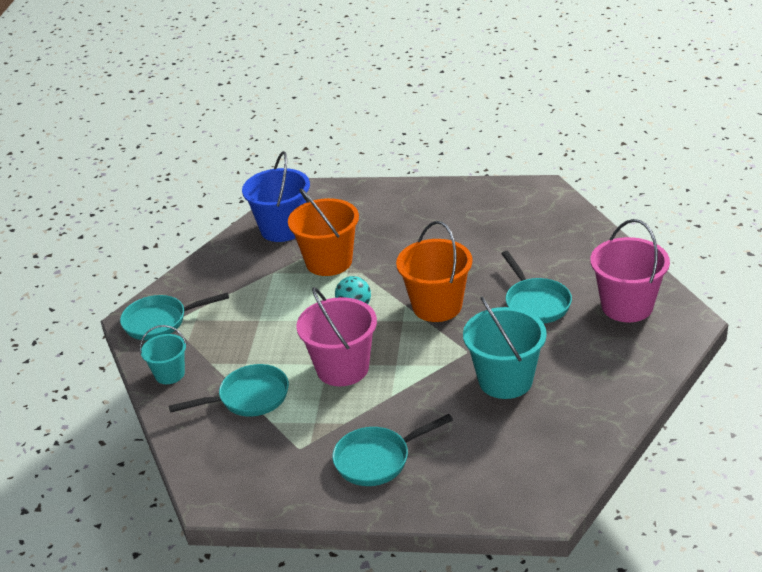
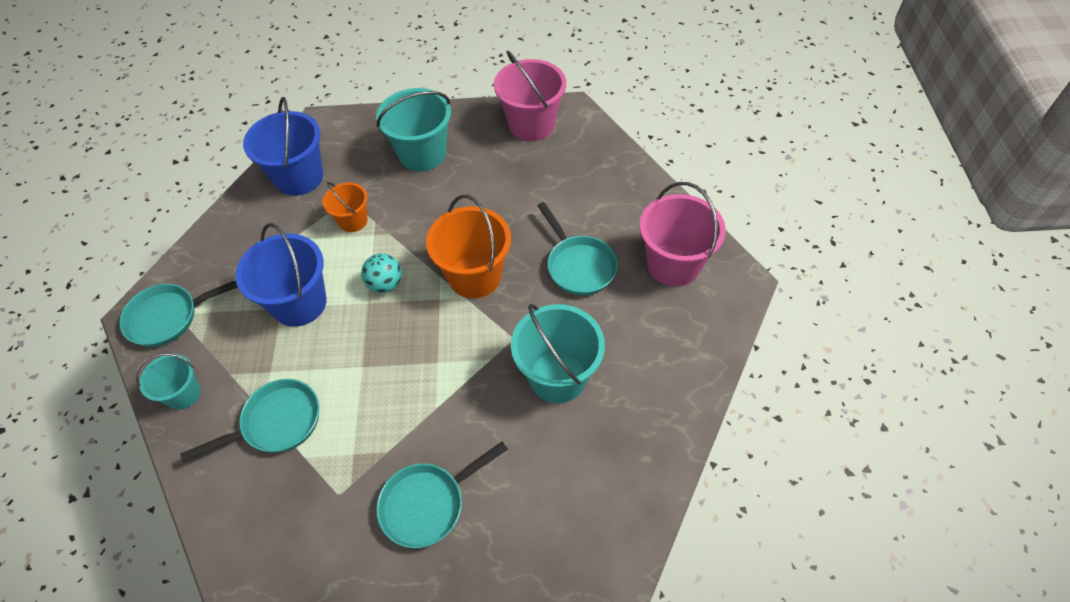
camera: 10 degrees left, 20 degrees up
orange bucket [288,188,359,276] -> orange bucket [323,182,368,232], size x0.58
pink bucket [296,287,377,386] -> pink bucket moved to [494,51,566,141]
none -> blue bucket [235,223,326,327]
none -> turquoise bucket [376,88,451,172]

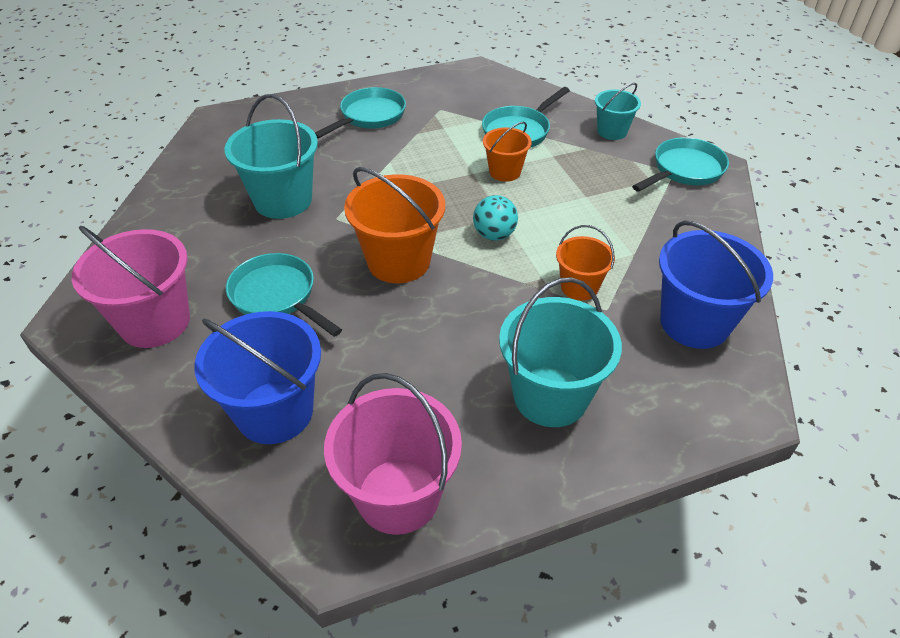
camera: 160 degrees right, 10 degrees down
blue bucket [235,223,326,327] -> blue bucket moved to [194,311,321,444]
none -> orange bucket [483,121,532,182]

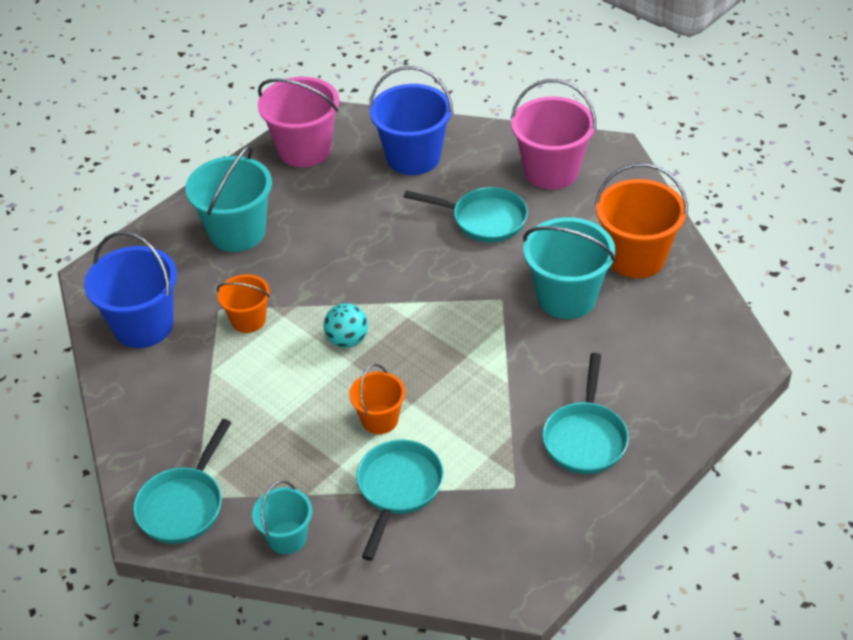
camera: 155 degrees right, 0 degrees up
orange bucket [344,167,445,283] -> orange bucket moved to [595,163,688,278]

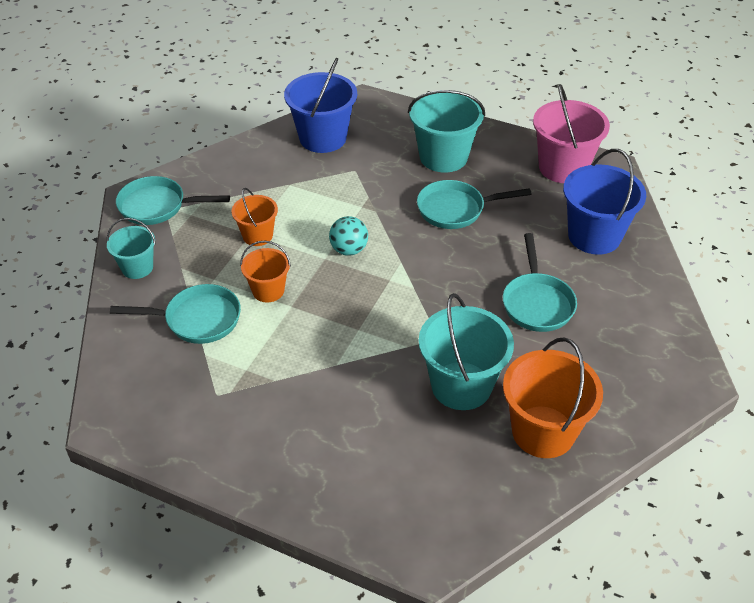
camera: 70 degrees right, 0 degrees up
orange bucket [217,274,270,333] -> orange bucket moved to [232,188,278,246]
pink bucket [511,79,596,189] -> none
turquoise pan [542,353,629,474] -> turquoise pan moved to [417,180,532,229]

